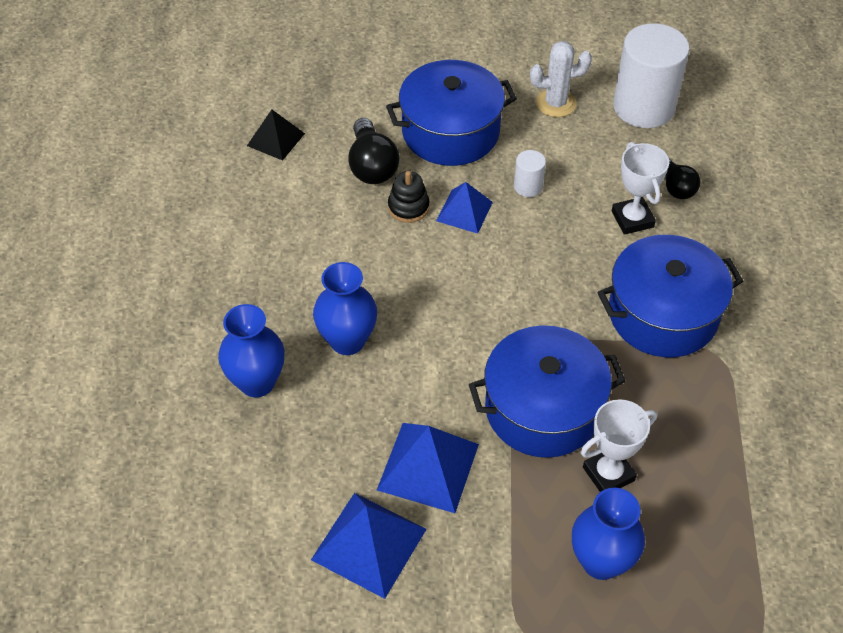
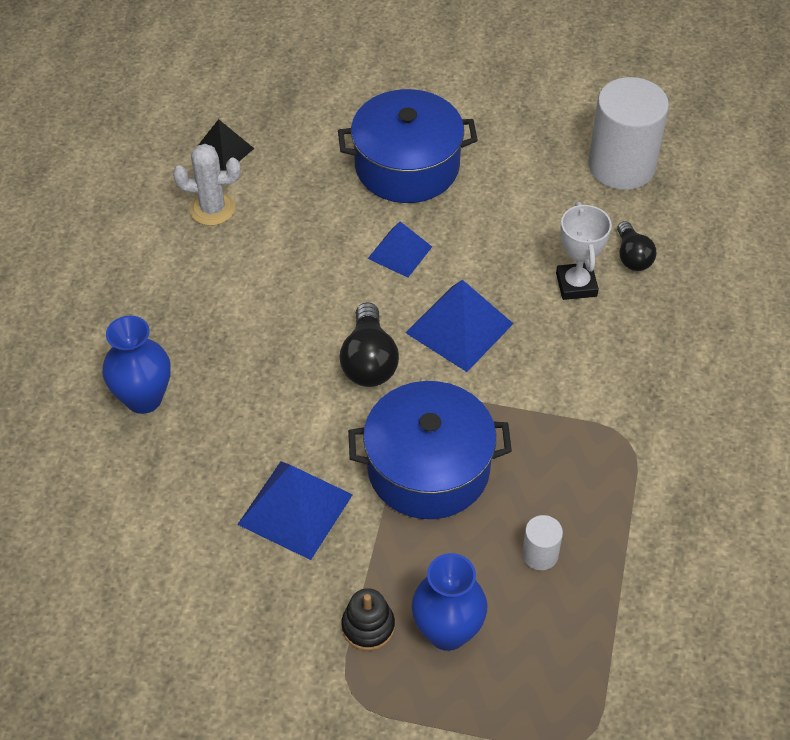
camera: 10 degrees right, 0 degrees up
blue pyramid [311,493,427,599] -> blue pyramid moved to [406,280,514,372]
blue vase [313,262,377,355] -> none
black light bulb [348,118,400,184] -> black light bulb moved to [340,302,399,387]
black stacking toy [388,171,430,223] -> black stacking toy moved to [341,588,395,651]
white cylinder [514,150,546,197] -> white cylinder moved to [522,515,563,570]
white cactus [530,41,592,117] -> white cactus moved to [173,144,241,226]
white trophy [581,399,657,492] -> none
blue pot [597,235,743,357] -> none

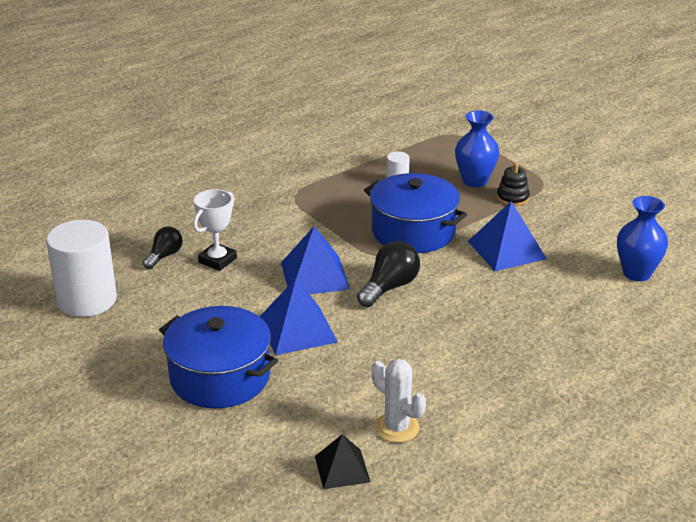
camera: 140 degrees left, 20 degrees down
blue vase [102,316,171,414] -> blue vase moved to [617,196,668,281]
blue pyramid [368,222,432,278] -> blue pyramid [260,278,338,355], size x1.57

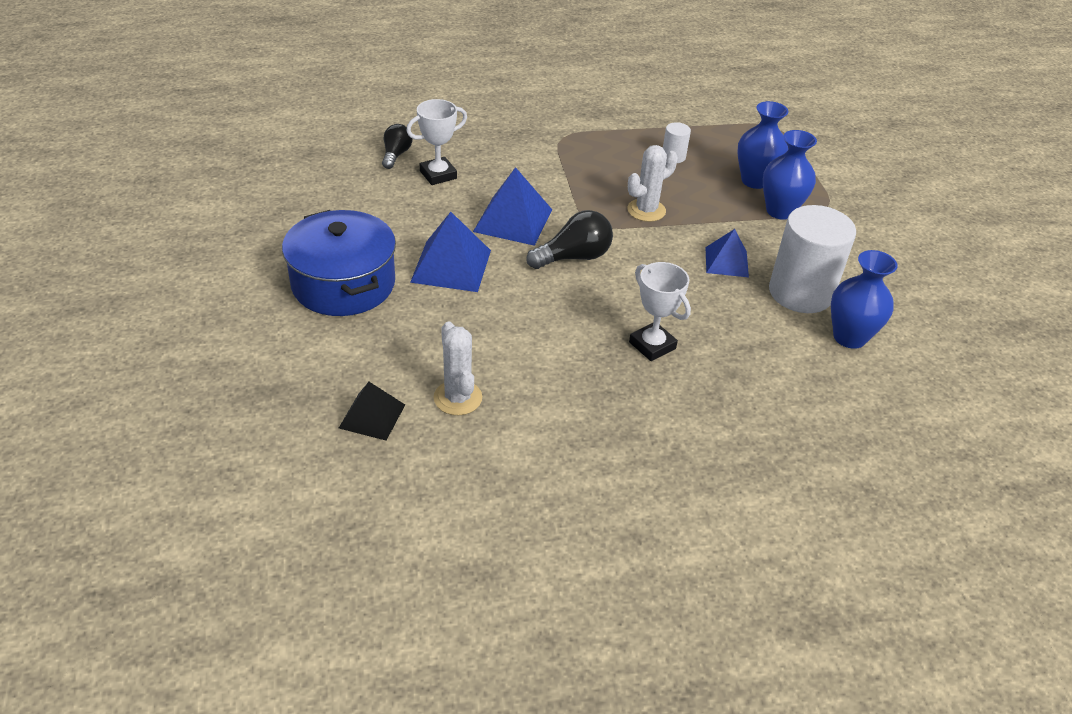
camera: 25 degrees right, 10 degrees up
white cylinder [46,220,117,317] -> white cylinder moved to [769,205,856,313]
black light bulb [143,226,182,269] -> black light bulb turned 45 degrees counterclockwise [382,124,412,169]
blue pot [364,173,467,253] -> white cactus [627,145,678,222]
blue pyramid [468,201,547,271] -> blue pyramid [705,229,749,277], size x0.64
black stacking toy [497,163,530,206] -> blue vase [763,130,817,220]
none -> white trophy [629,262,691,361]

